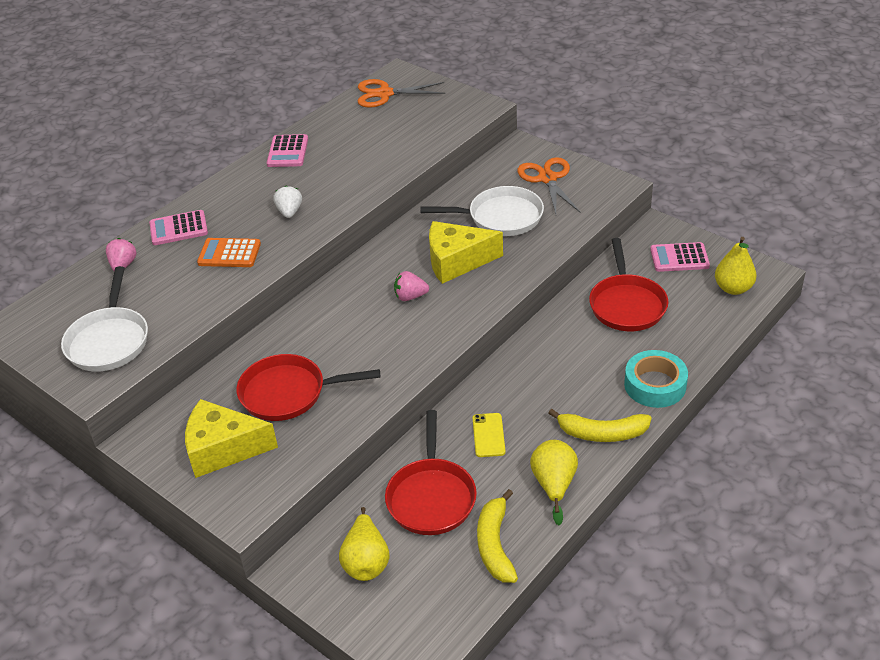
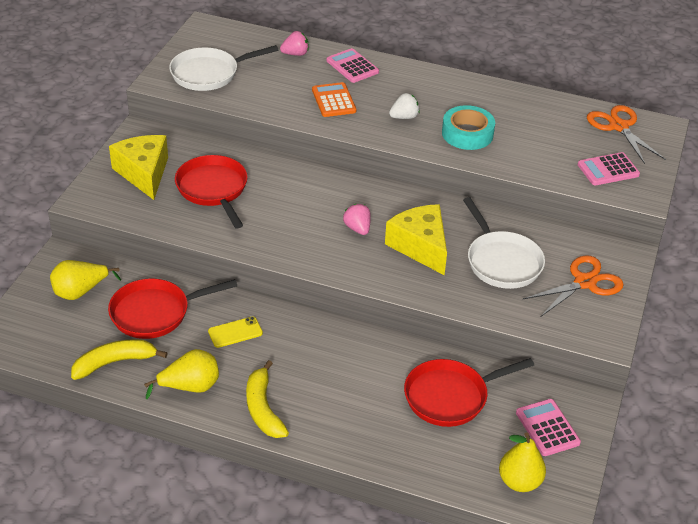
camera: 65 degrees right, 0 degrees up
pink calculator [267,134,308,167] -> pink calculator moved to [578,152,640,185]
turquoise tape [624,350,688,408] -> turquoise tape moved to [442,105,495,150]

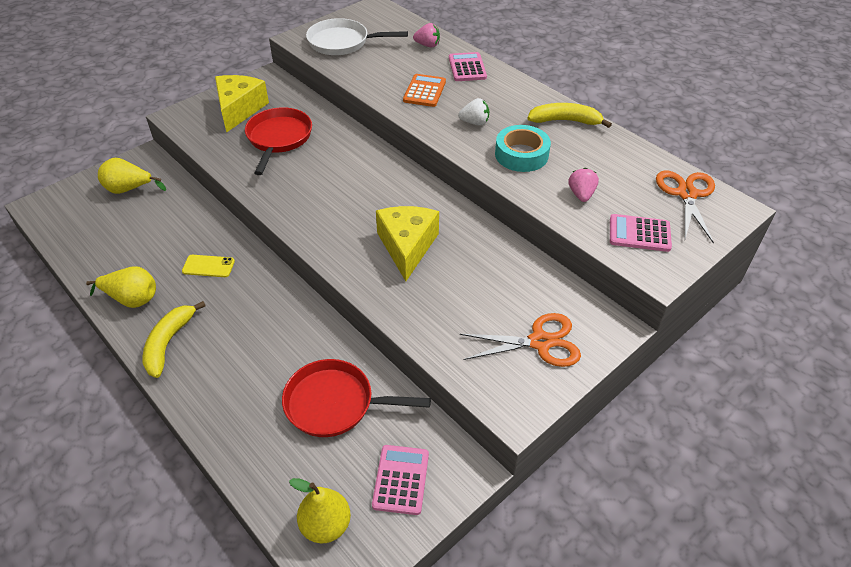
camera: 30 degrees right, 5 degrees up
yellow banana [71,339,168,380] -> yellow banana moved to [527,103,612,128]
red pan [108,279,237,339] -> none
pink strawberry [343,204,371,235] -> pink strawberry moved to [569,168,599,202]
white pan [463,197,545,289] -> none

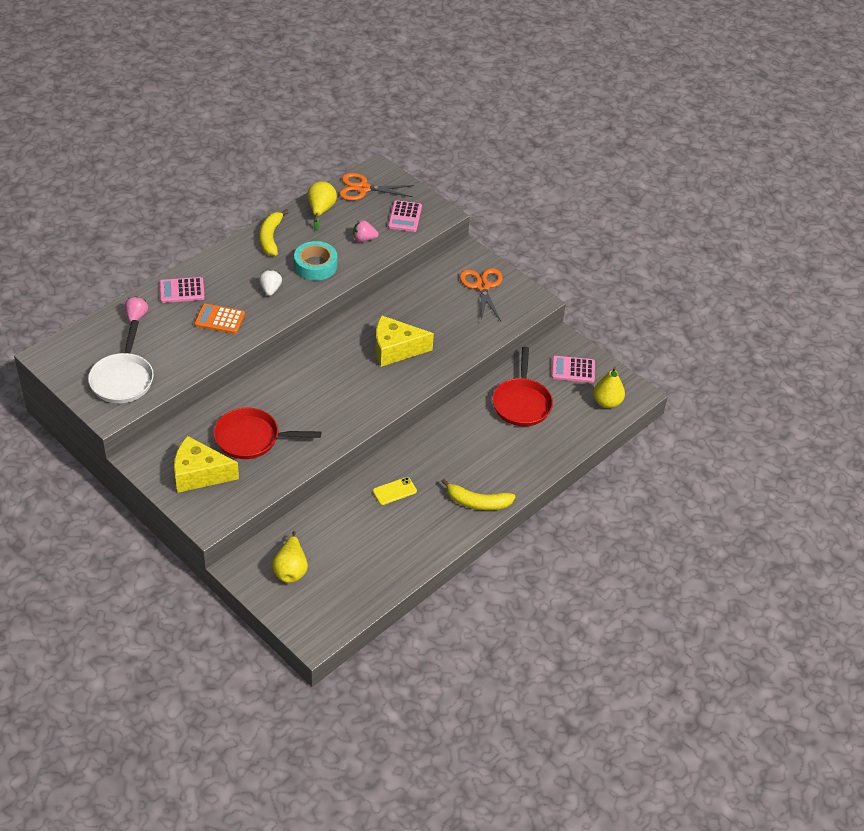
camera: 95 degrees left, 0 degrees up
yellow pear [86,266,156,308] -> yellow pear moved to [307,181,337,231]
yellow phone [182,255,235,277] -> yellow phone turned 60 degrees clockwise [373,477,417,505]

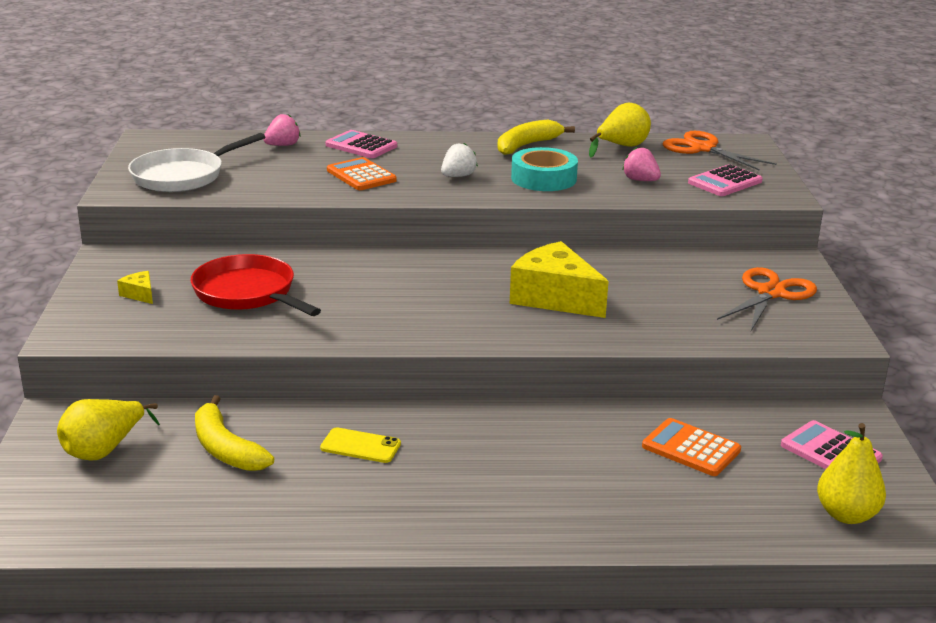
camera: 45 degrees right, 20 degrees down
yellow cheese [174,436,239,493] -> yellow cheese [117,271,153,304], size x0.42
yellow banana [441,479,516,510] -> yellow banana moved to [195,395,274,471]
red pan [492,347,553,426] -> orange calculator [642,418,741,476]

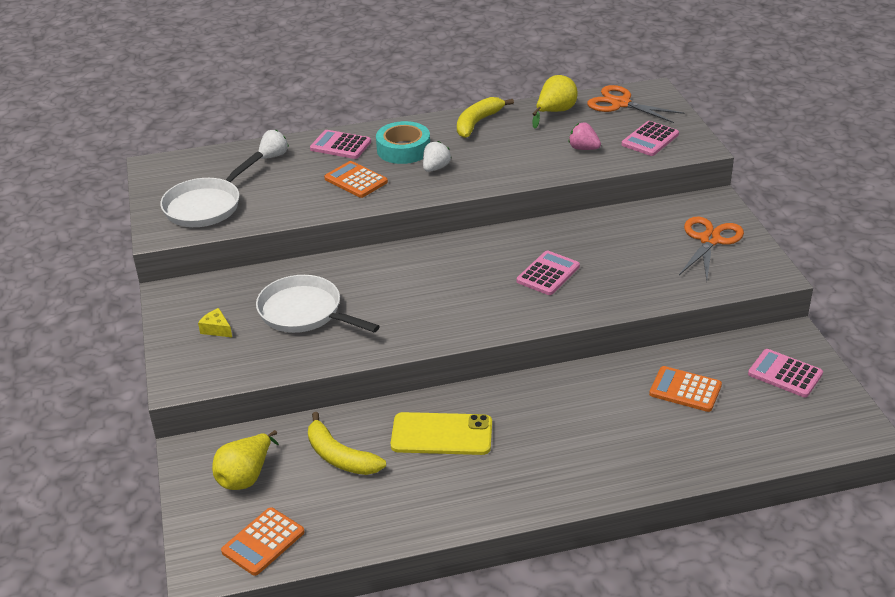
camera: 10 degrees left, 10 degrees up
red pan [191,254,321,316] -> white pan [256,275,380,333]
pink strawberry [263,114,300,146] -> white strawberry [258,129,289,159]
yellow phone [320,427,401,463] -> yellow phone [391,412,492,455], size x1.71
yellow cheese [510,241,609,318] -> pink calculator [517,251,580,295]
turquoise tape [511,147,578,191] -> turquoise tape moved to [376,121,430,164]
yellow pear [817,423,886,524] -> none
none -> orange calculator [221,507,304,576]

